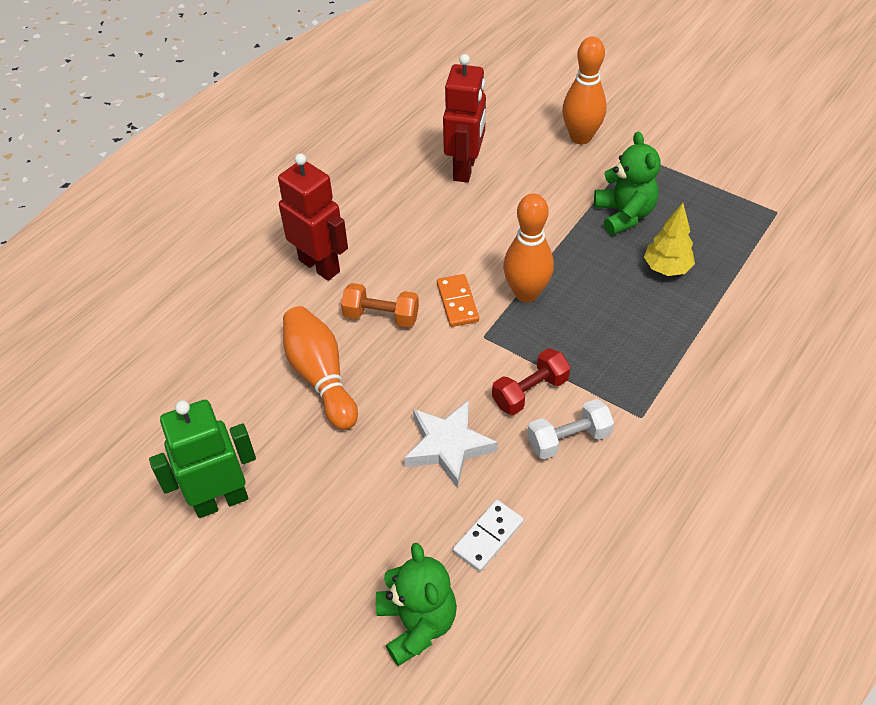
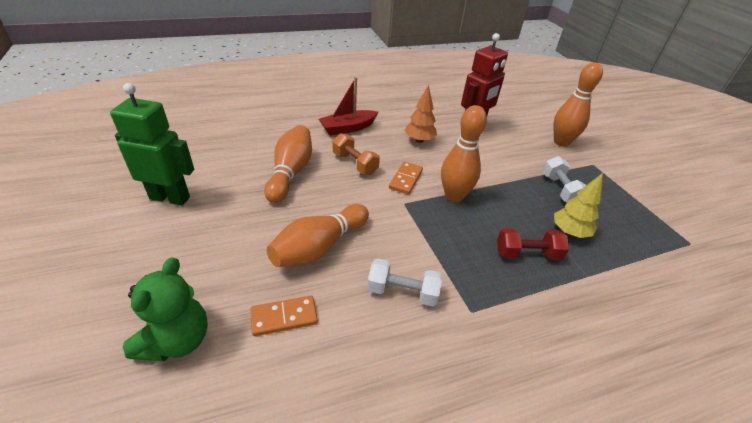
camera: 30 degrees right, 10 degrees down
red robot [278,153,348,281] -> red boat [318,77,378,135]
white star [404,400,498,488] -> orange bowling pin [267,204,369,267]
white domino [453,500,524,572] -> orange domino [250,296,318,336]
red dumbbell [492,348,570,415] -> red dumbbell moved to [497,228,569,260]
green teddy bear [594,131,660,235] -> white dumbbell [542,156,586,203]
none -> orange tree [405,85,437,143]

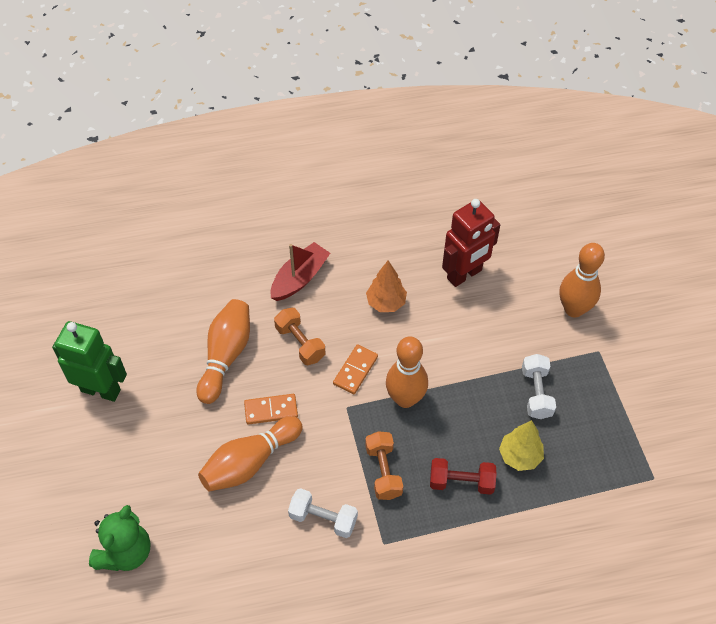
camera: 10 degrees right, 15 degrees up
orange domino [250,296,318,336] -> orange domino moved to [244,394,298,425]
red boat [318,77,378,135] -> red boat turned 150 degrees clockwise [271,242,330,301]
none -> orange dumbbell [365,431,403,500]

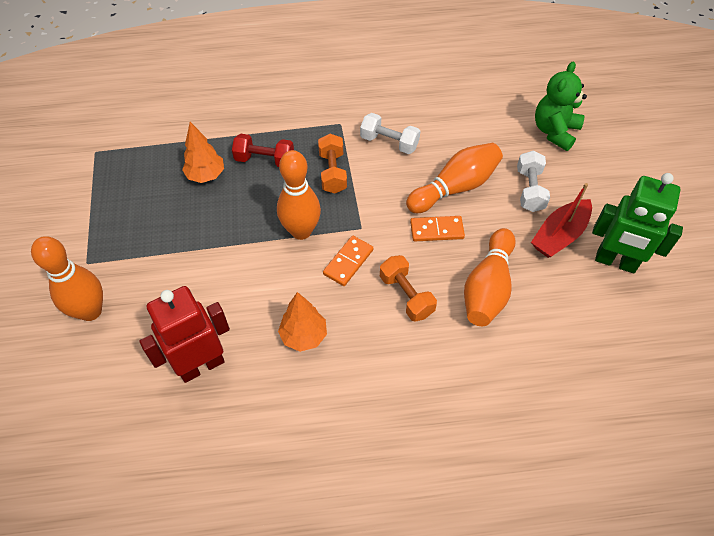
camera: 175 degrees left, 0 degrees up
red boat [271,242,330,301] -> red boat moved to [531,183,592,258]
yellow tree [499,420,544,471] -> orange tree [182,122,224,183]
white dumbbell [522,354,556,419] -> white dumbbell moved to [517,150,550,212]

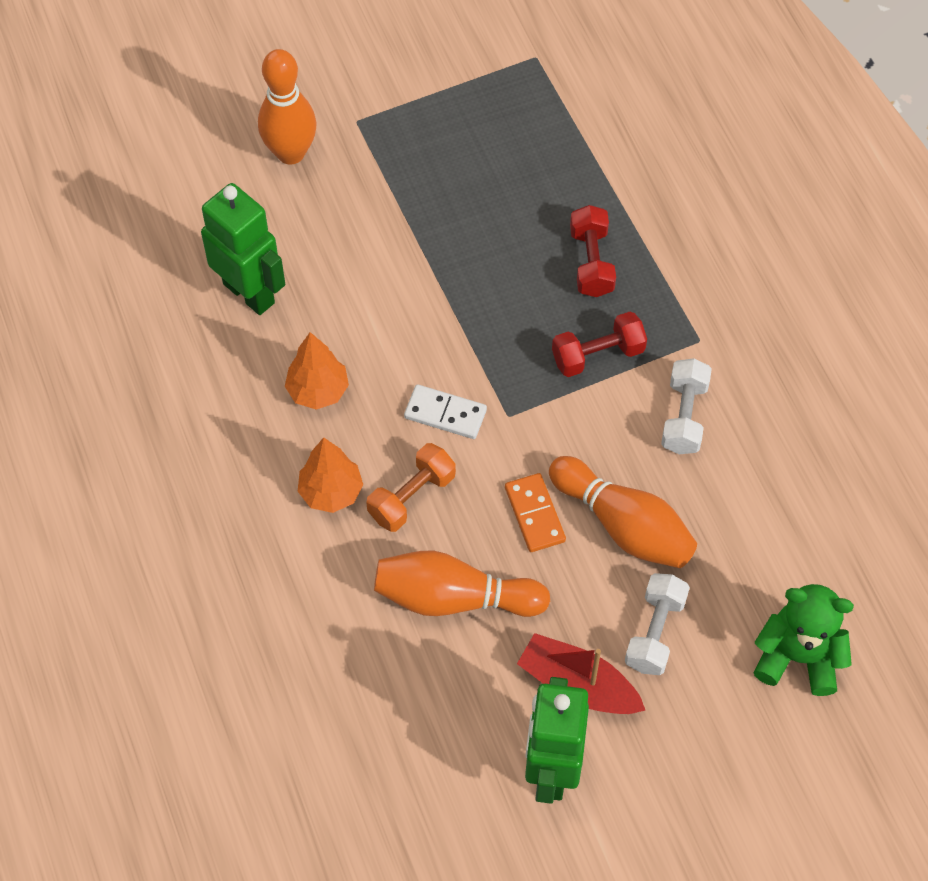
camera: 75 degrees right, 5 degrees up
red robot [139,286,230,383] -> green robot [201,183,285,315]
orange tree [182,122,224,183] -> orange tree moved to [298,437,363,513]
orange bowling pin [277,150,321,240] -> none
orange dumbbell [318,134,347,193] -> red dumbbell [552,312,647,377]
orange domino [323,236,374,286] -> white domino [404,384,487,439]
white dumbbell [517,150,550,212] -> white dumbbell turned 60 degrees counterclockwise [625,573,690,675]

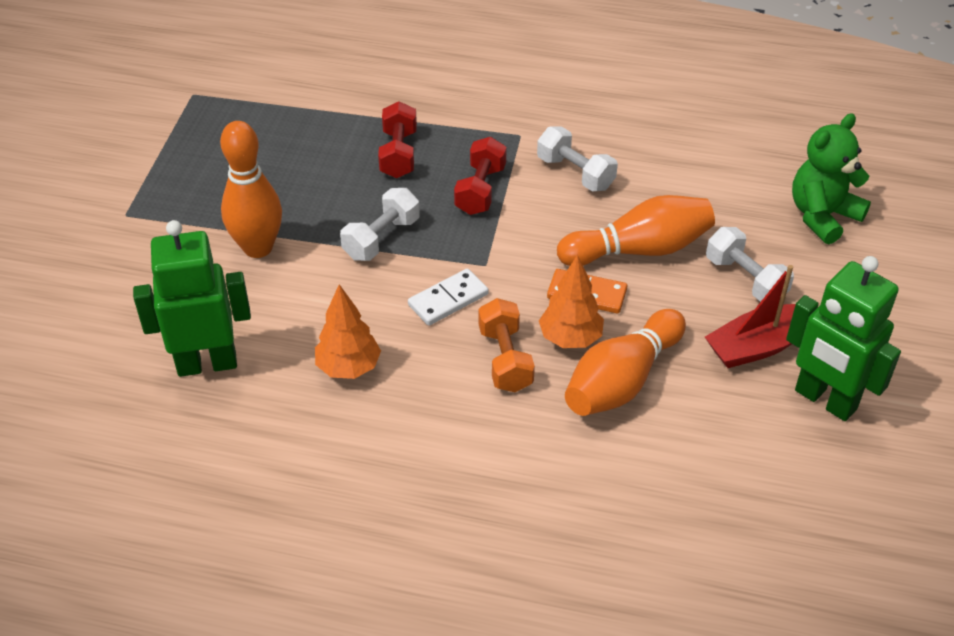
camera: 55 degrees left, 15 degrees down
orange bowling pin [258,49,317,165] -> orange bowling pin moved to [220,121,282,258]
orange tree [298,437,363,513] -> orange tree moved to [539,254,604,348]
red dumbbell [570,205,616,297] -> red dumbbell turned 60 degrees clockwise [378,101,417,178]
none -> white dumbbell [340,188,420,261]

